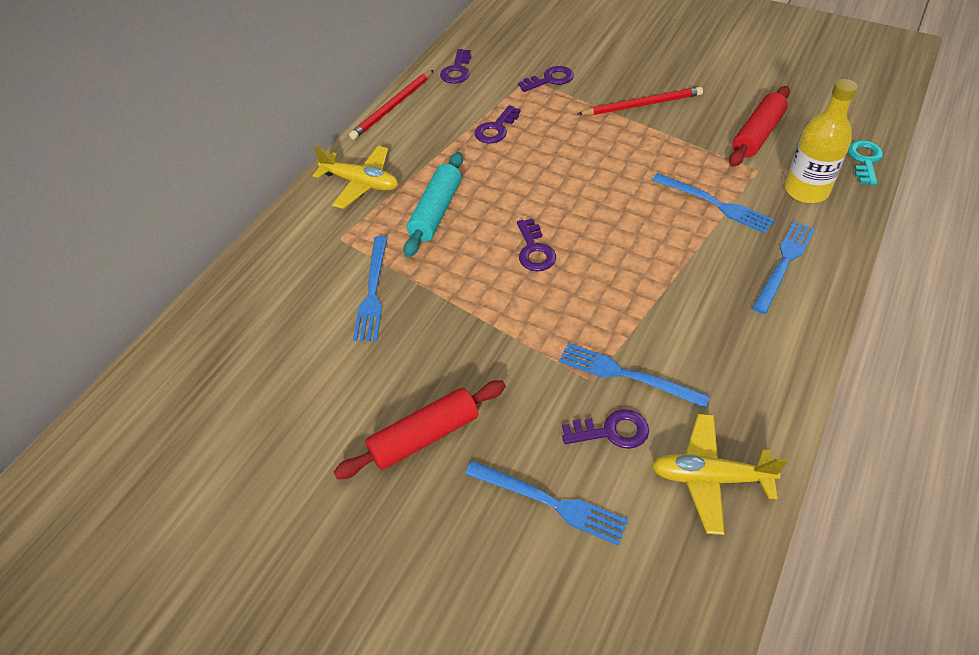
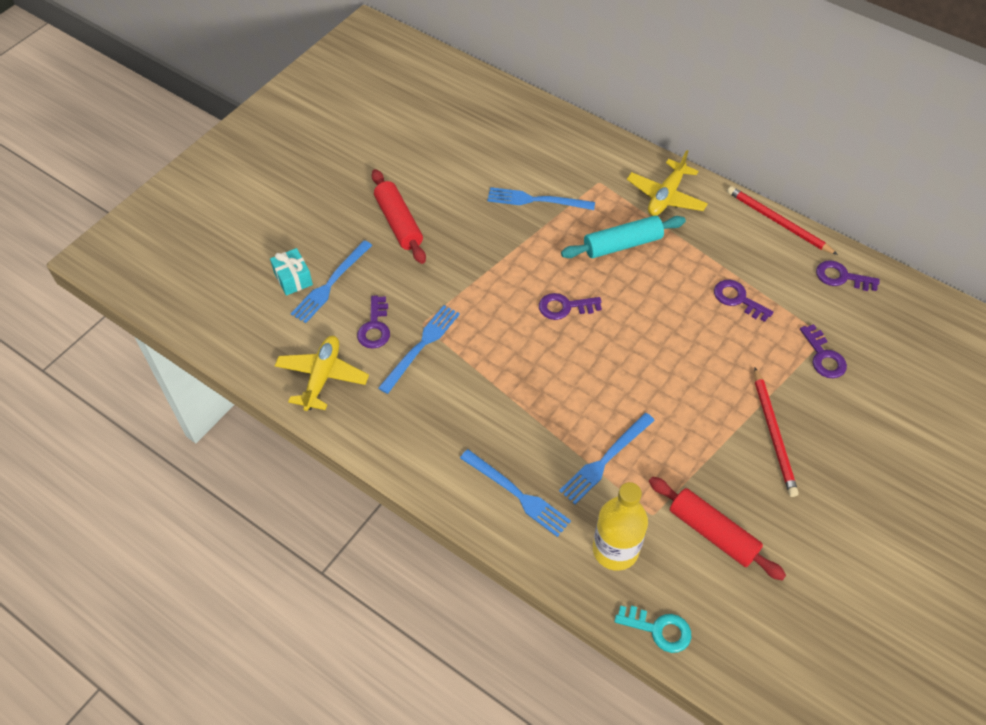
camera: 95 degrees right, 5 degrees up
turquoise rolling pin [404,152,463,257] -> turquoise rolling pin turned 45 degrees counterclockwise [561,216,686,258]
none -> turquoise gift [270,248,313,296]

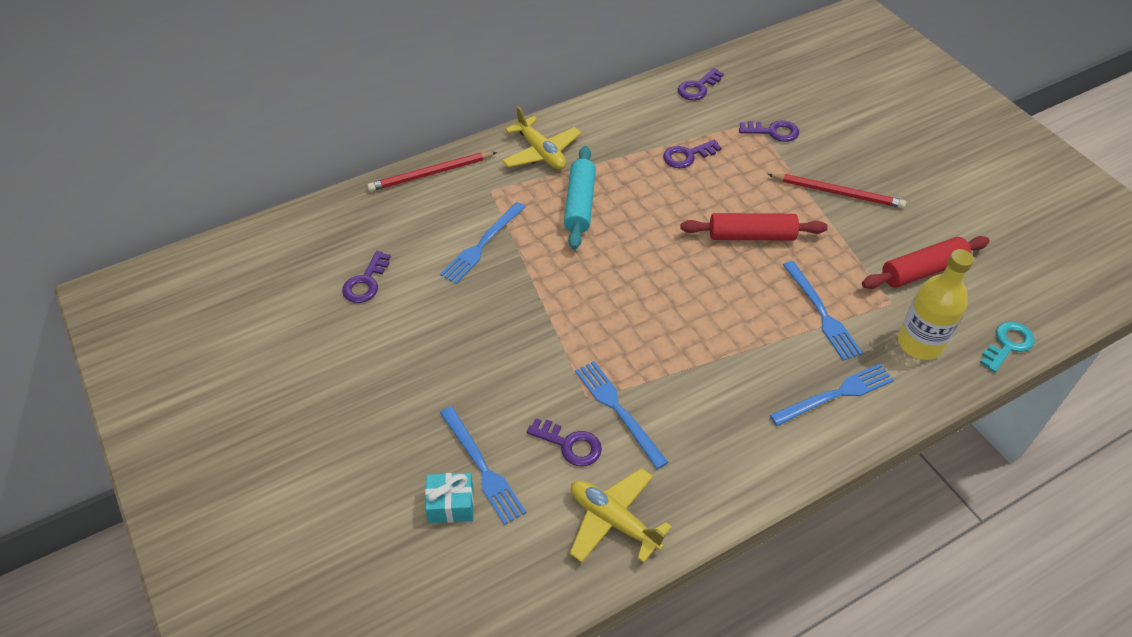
camera: 65 degrees left, 5 degrees down
red rolling pin [372,169,426,264] -> red rolling pin moved to [681,213,828,241]
purple key [539,293,602,320] -> purple key moved to [342,251,391,303]
red pencil [727,186,838,255] -> red pencil moved to [367,152,497,191]

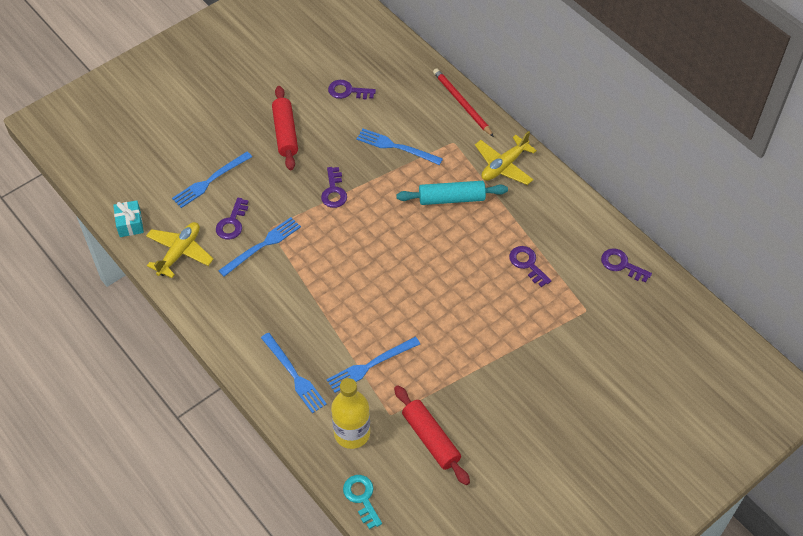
camera: 80 degrees right, 5 degrees up
turquoise gift [425,473,474,523] -> turquoise gift moved to [113,200,144,237]
red rolling pin [681,213,828,241] -> red rolling pin moved to [272,86,298,170]
purple key [739,120,799,142] -> purple key moved to [321,167,347,208]
red pencil [768,174,906,208] -> none
turquoise key [980,322,1035,372] -> turquoise key turned 150 degrees counterclockwise [343,475,382,529]

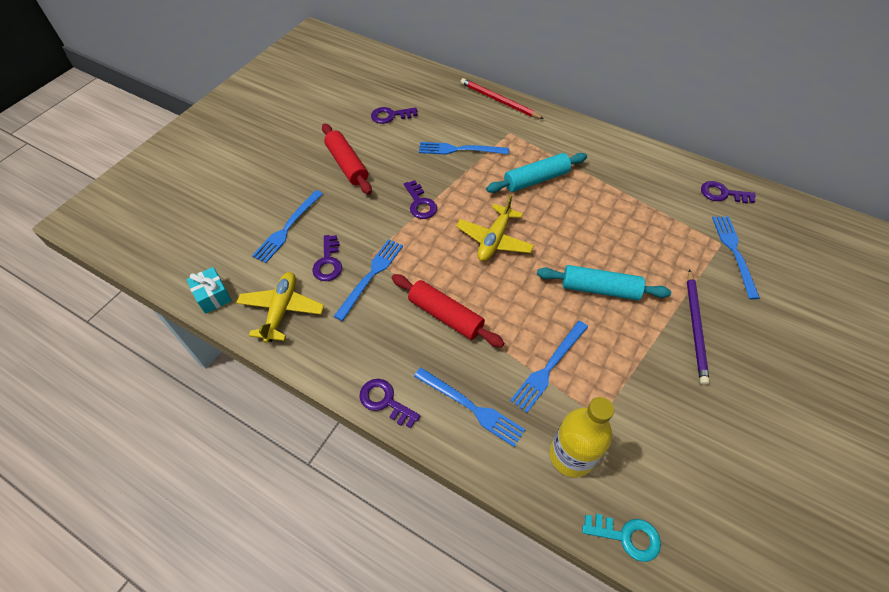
camera: 20 degrees left, 0 degrees up
turquoise key [343,475,382,529] -> turquoise key turned 150 degrees clockwise [582,514,661,562]
red rolling pin [394,385,470,485] -> red rolling pin moved to [392,274,504,348]
yellow plane [475,131,537,185] -> yellow plane moved to [456,195,534,261]
purple key [509,246,551,287] -> purple key moved to [359,379,421,428]
none -> turquoise rolling pin [537,265,671,300]
none -> purple pencil [687,269,710,385]
none -> blue fork [712,216,760,299]

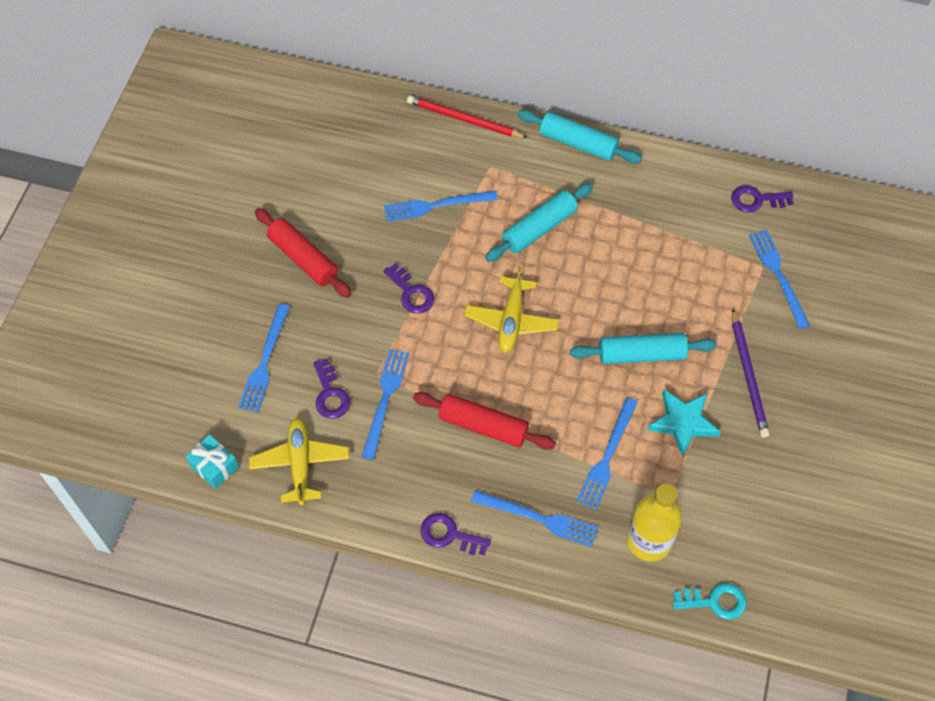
camera: 15 degrees left, 5 degrees up
purple key [371,107,417,124] -> none
none -> turquoise rolling pin [518,110,642,163]
none -> turquoise star [648,389,721,457]

